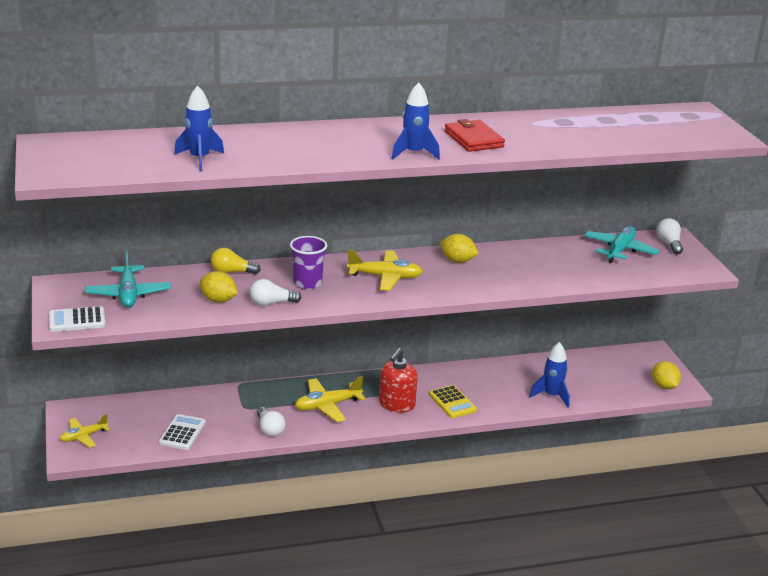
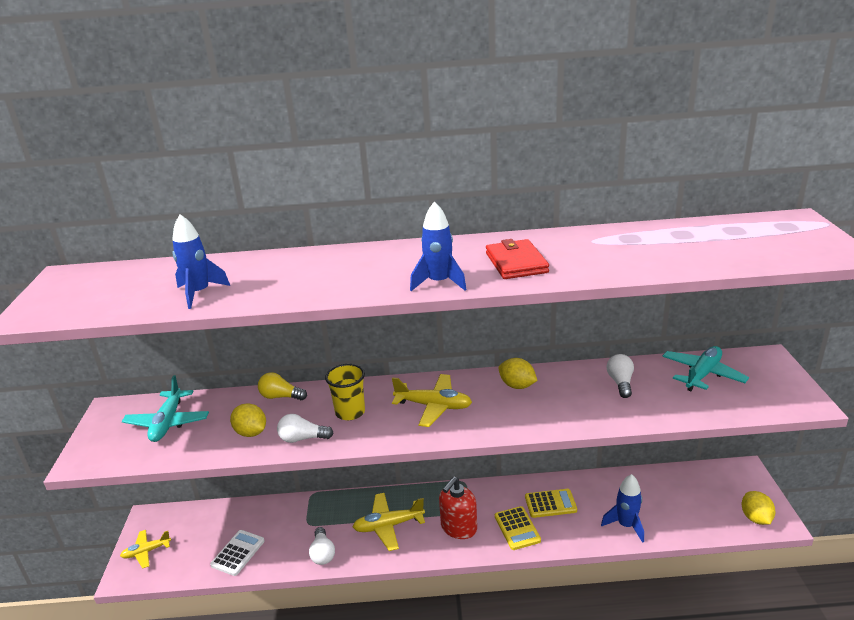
camera: 15 degrees right, 0 degrees up
white calculator [49,306,106,332] -> none
purple cup [290,236,327,289] -> yellow cup [325,364,365,420]
white light bulb [657,218,683,254] -> white light bulb moved to [607,354,634,398]
none -> yellow calculator [525,489,577,518]

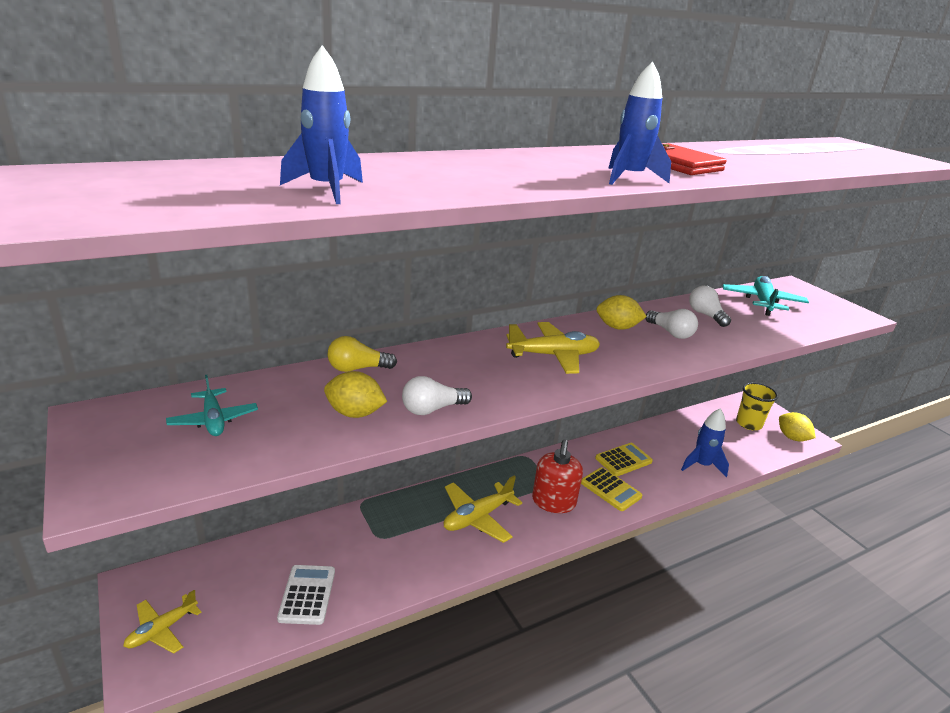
camera: 30 degrees left, 0 degrees up
turquoise plane [122,375,209,442] -> turquoise plane [166,375,258,436], size x0.66
white light bulb [309,527,335,565] -> white light bulb moved to [646,309,698,339]
yellow cup [325,364,365,420] -> yellow cup moved to [736,382,778,430]

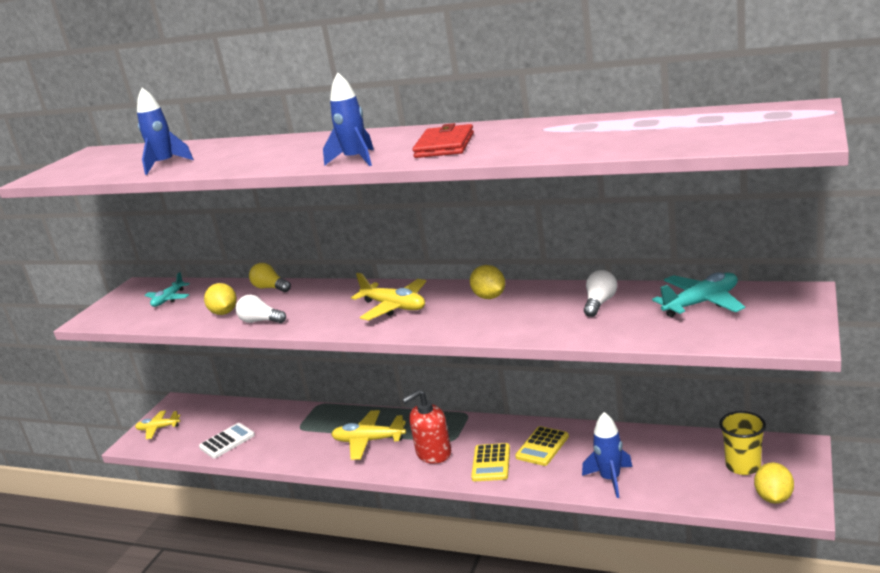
camera: 55 degrees right, 5 degrees down
yellow calculator [595,443,653,476] -> yellow calculator turned 105 degrees clockwise [515,426,569,466]
white light bulb [646,309,698,339] -> none

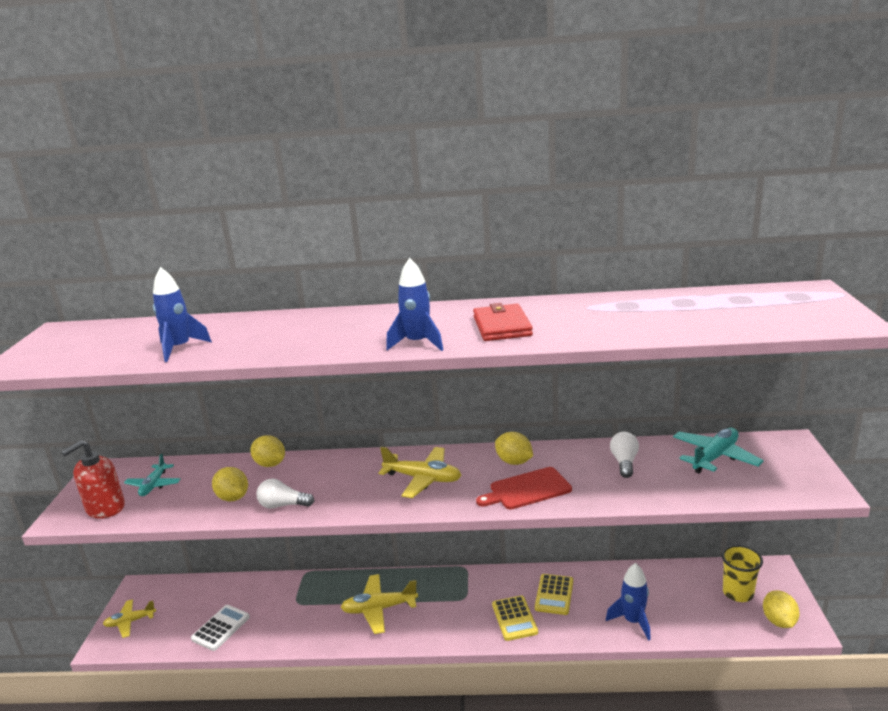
camera: 20 degrees left, 0 degrees up
yellow light bulb [249,263,291,292] -> yellow lemon [250,435,285,467]
red soap dispenser [402,389,451,464] -> red soap dispenser moved to [61,440,125,519]
none -> red cutting board [476,467,572,509]

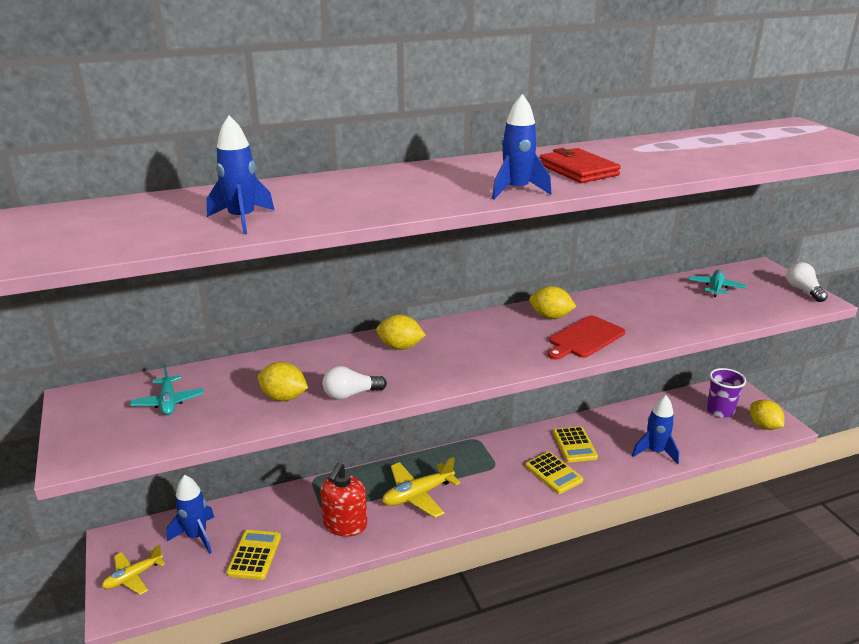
camera: 25 degrees left, 5 degrees up
red soap dispenser [61,440,125,519] -> red soap dispenser moved to [320,463,367,537]
white calculator [191,605,250,651] -> yellow calculator [227,530,281,580]
yellow lemon [250,435,285,467] -> yellow lemon moved to [376,314,426,350]
yellow plane [379,447,462,498] -> none
white light bulb [610,432,639,478] -> white light bulb moved to [786,262,828,302]
turquoise plane [673,428,764,474] -> turquoise plane [689,270,746,297], size x0.66
yellow cup [722,545,763,602] -> purple cup [707,368,746,418]
none -> blue rocket [166,475,214,554]

